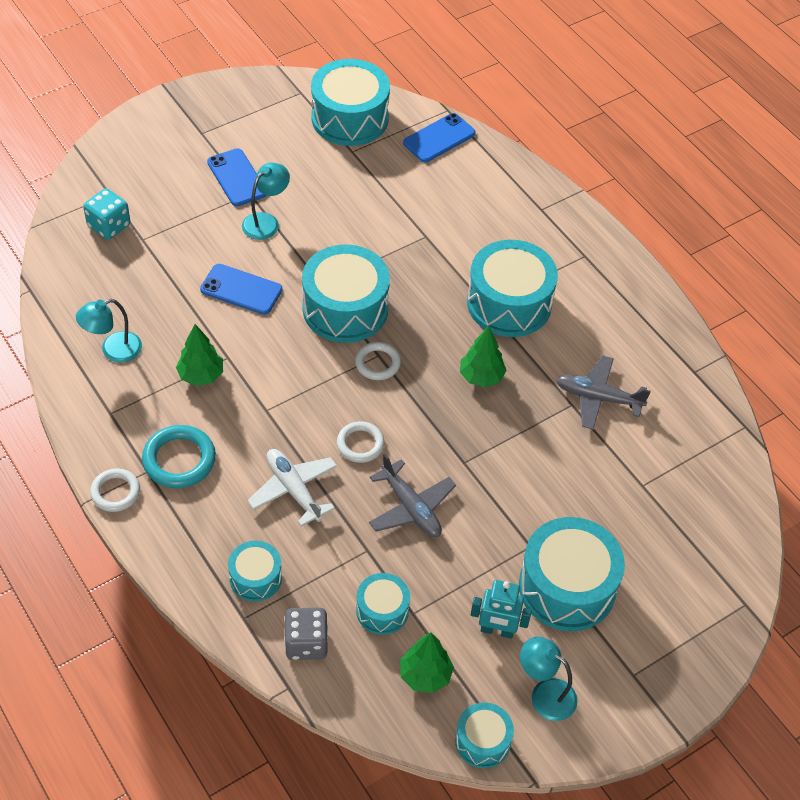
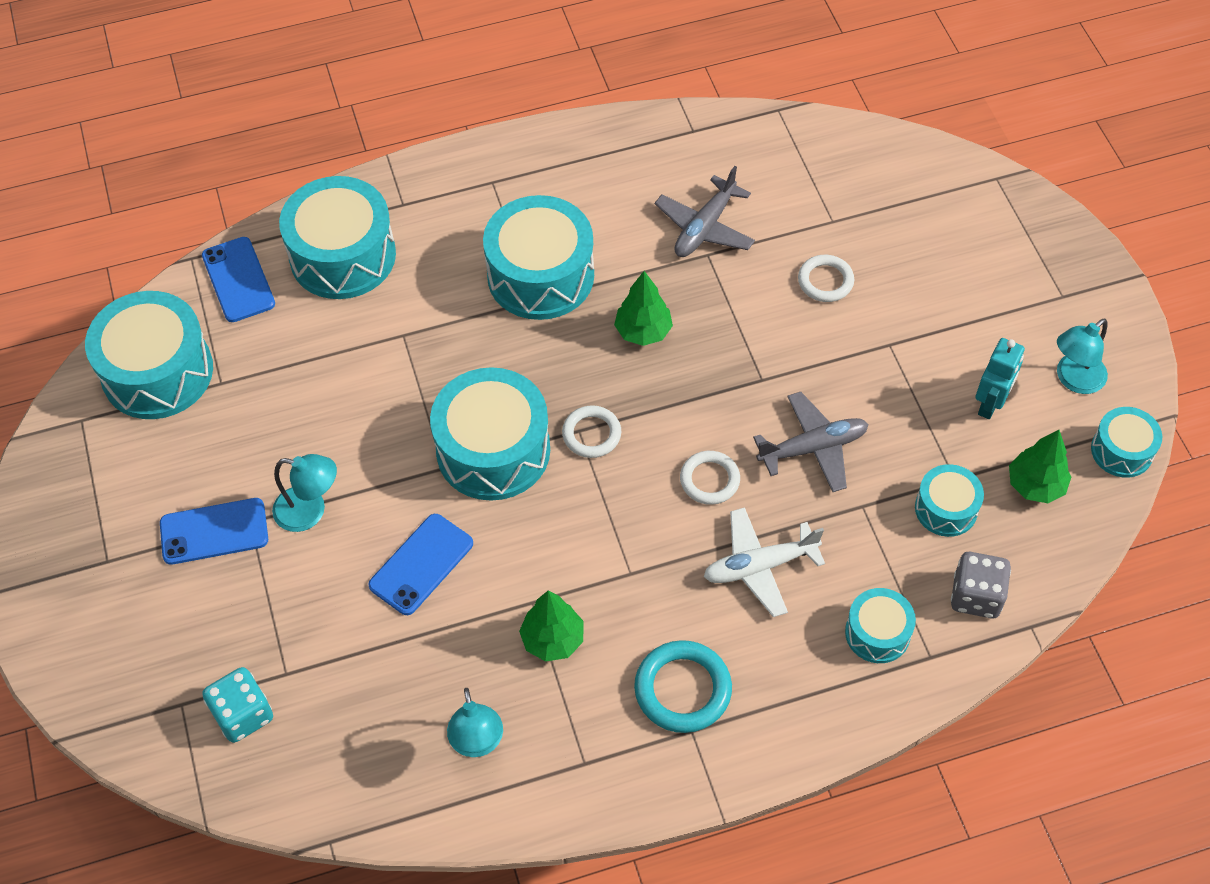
camera: 70 degrees left, 5 degrees up
white ring [90,468,140,512] -> white ring moved to [798,255,854,302]
turquoise lamp [242,163,290,240] -> turquoise lamp turned 135 degrees clockwise [272,454,337,532]
turquoise drum [519,517,625,631] -> turquoise drum moved to [279,176,396,299]

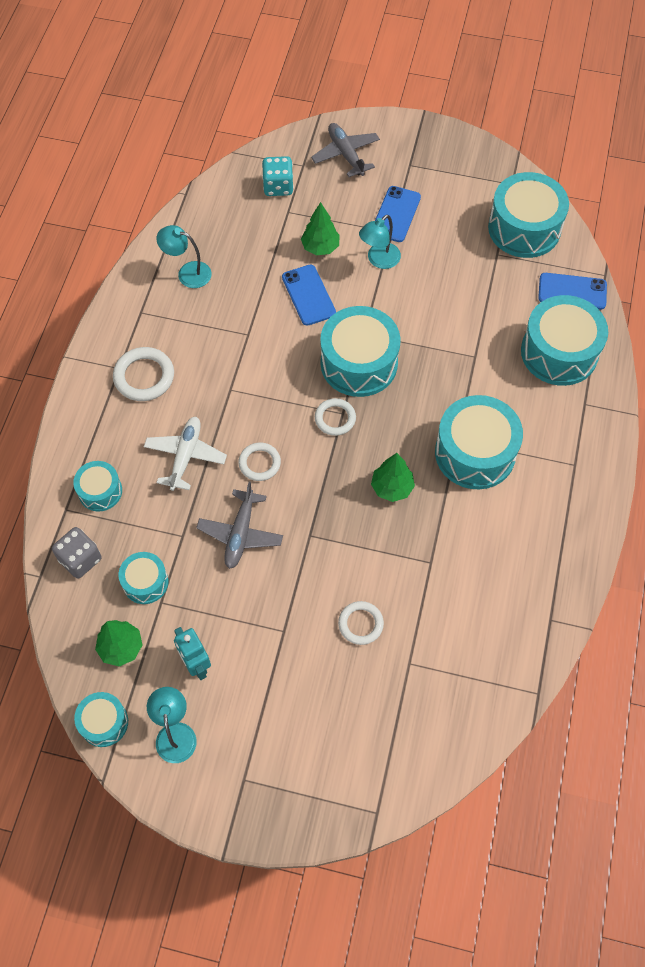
camera: 120 degrees right, 5 degrees up
green tree [519,590,584,662] -> green tree moved to [301,202,340,255]
turquoise ring [634,640,732,733] -> white ring [113,347,174,401]
grey plane [655,166,755,257] -> grey plane moved to [311,123,380,177]

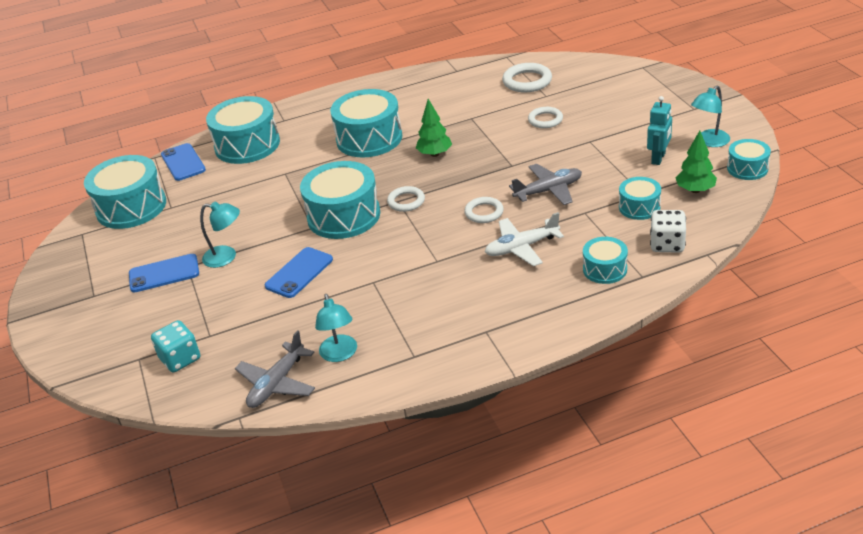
camera: 120 degrees left, 25 degrees down
grey dice [52,527,102,578] -> white dice [650,210,686,253]
white ring [113,347,174,401] -> white ring moved to [502,63,552,92]
green tree [301,202,340,255] -> none
grey plane [311,123,380,177] -> grey plane moved to [235,330,315,408]

